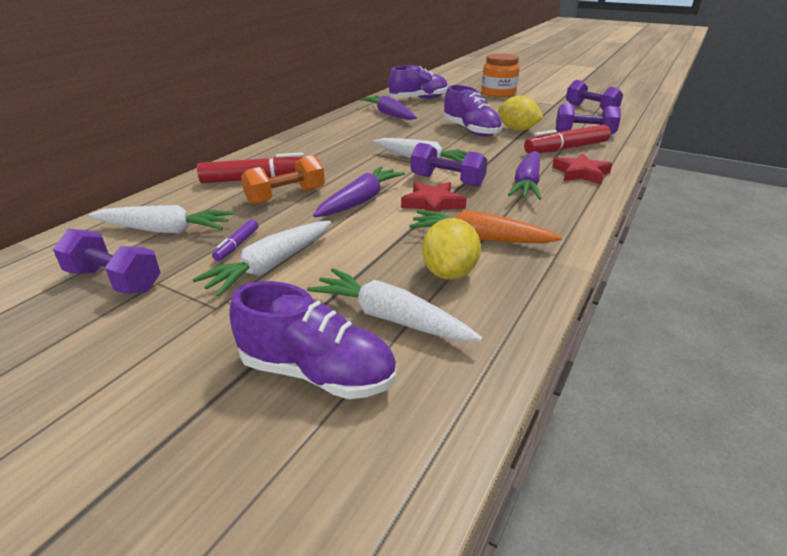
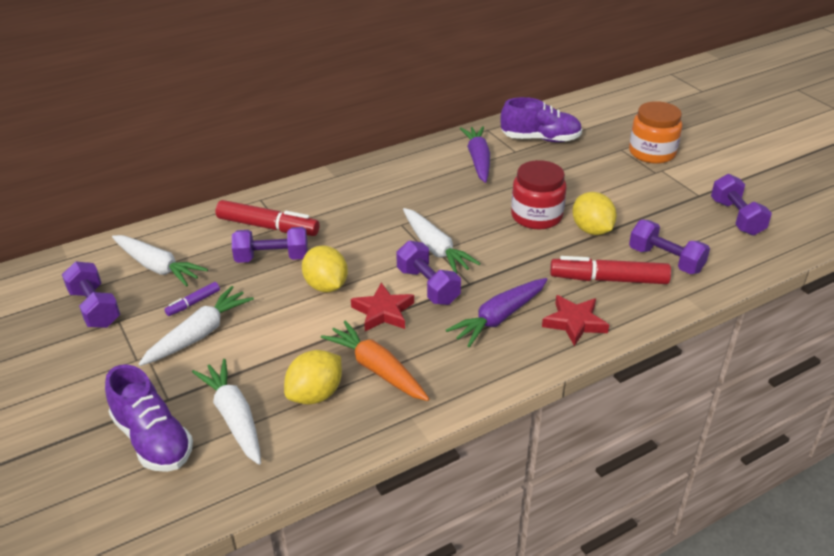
camera: 30 degrees right, 5 degrees up
white carrot [192,221,331,297] -> white carrot turned 150 degrees clockwise [139,286,254,366]
orange dumbbell [241,155,325,205] -> purple dumbbell [232,227,308,263]
purple carrot [313,167,405,217] -> yellow lemon [302,245,348,292]
purple shoe [444,85,502,136] -> red jar [511,160,566,230]

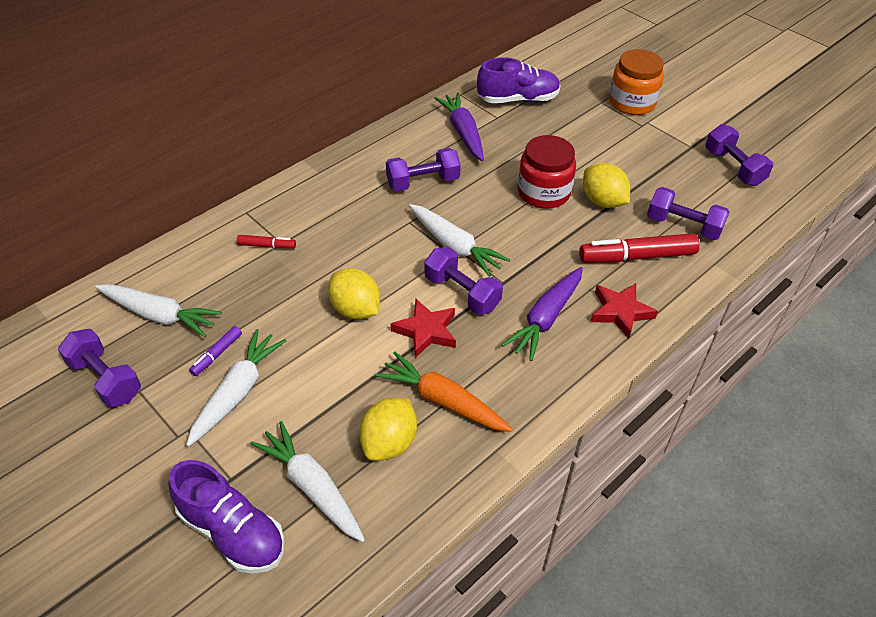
camera: 15 degrees left, 10 degrees up
red marker [215,200,319,236] -> red marker [237,235,296,249], size x0.49
purple dumbbell [232,227,308,263] -> purple dumbbell moved to [386,148,461,191]

